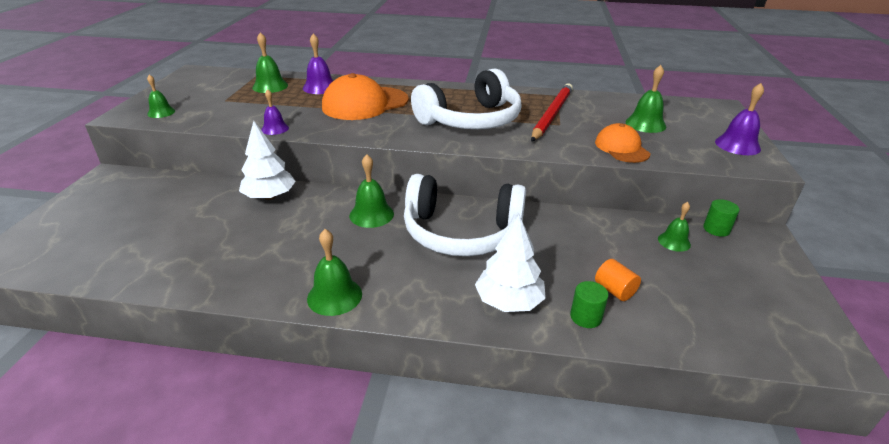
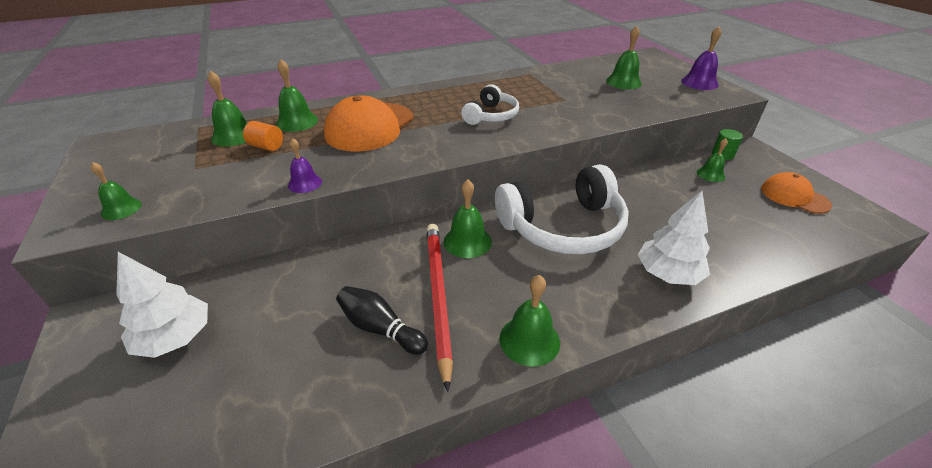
camera: 30 degrees left, 5 degrees up
white tree [239,121,296,200] -> white tree moved to [116,252,208,358]
purple bell [303,33,333,94] -> green bell [276,59,318,132]
white headphones [411,68,522,129] -> white headphones [461,84,519,125], size x0.55
red pencil [531,83,573,141] -> red pencil moved to [426,224,453,392]
green cylinder [570,281,609,328] -> none
orange cap [595,123,650,163] -> orange cap moved to [761,172,832,214]
orange cylinder [595,259,641,301] -> orange cylinder moved to [243,121,283,151]
none -> black bowling pin [336,286,428,355]

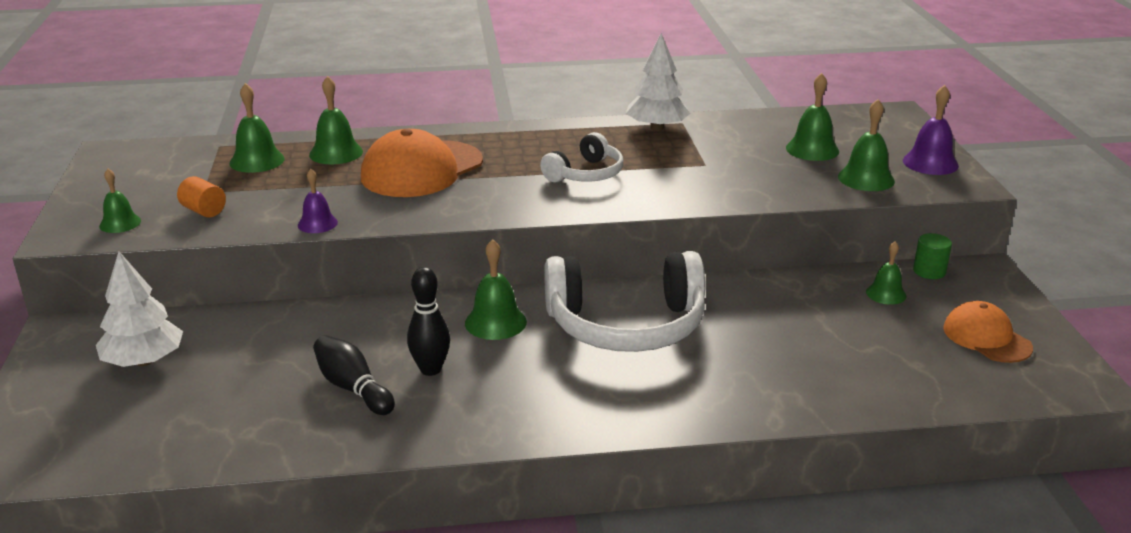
camera: 15 degrees right, 10 degrees down
orange cylinder [243,121,283,151] -> orange cylinder moved to [177,176,226,218]
red pencil [426,224,453,392] -> black bowling pin [407,267,450,376]
green bell [499,275,560,367] -> green bell moved to [838,99,895,191]
white tree [638,191,710,285] -> white tree moved to [626,33,691,131]

